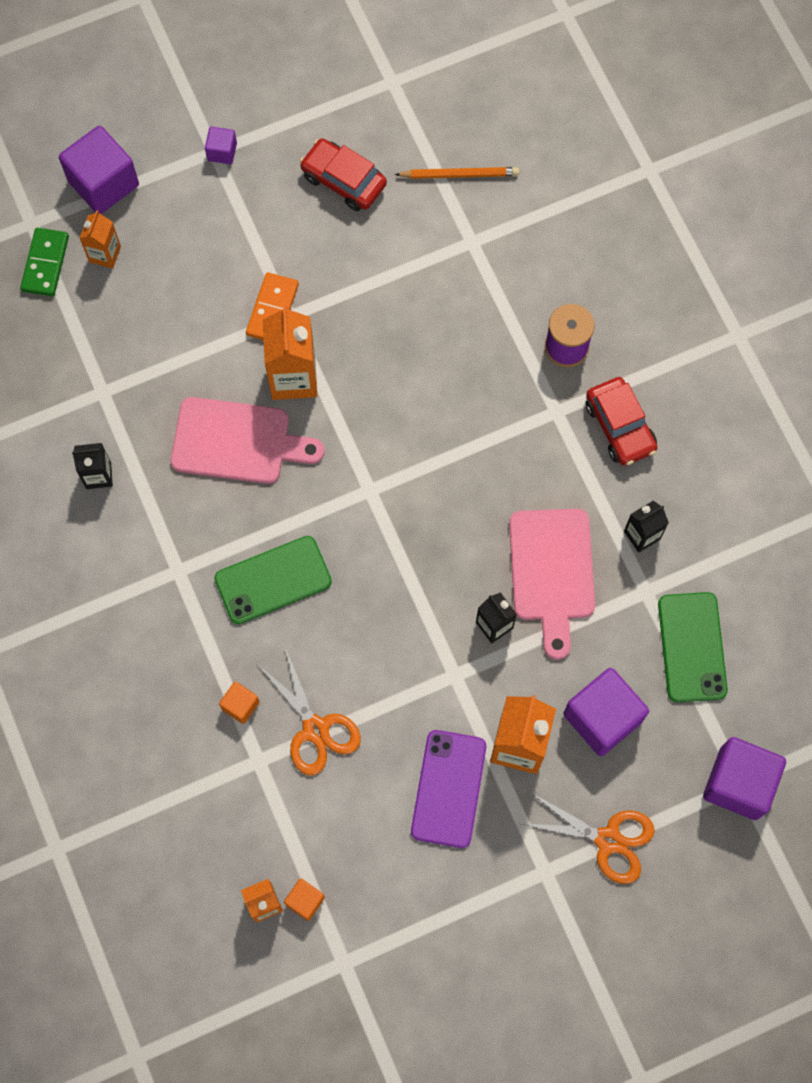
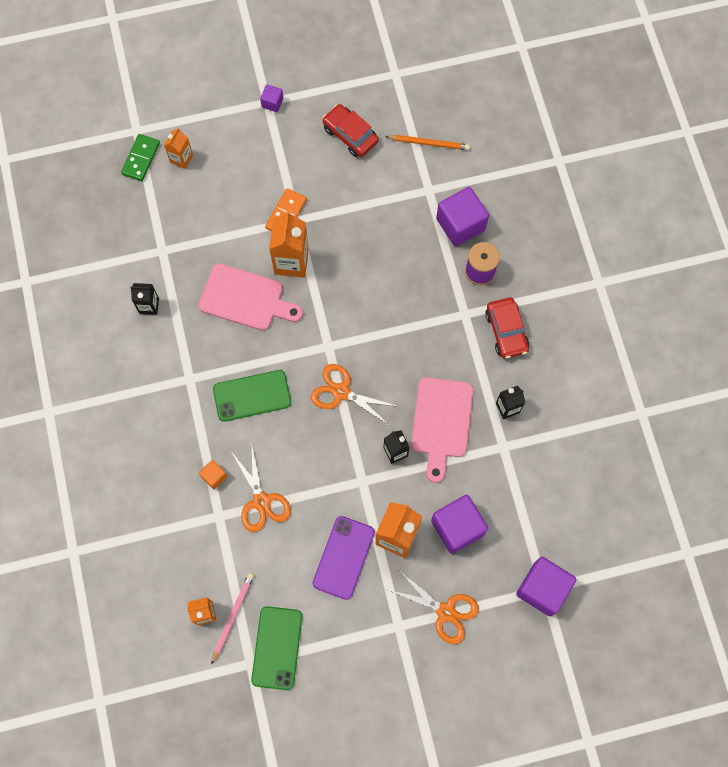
camera: 10 degrees right, 0 degrees up
purple cube [59,126,139,214] -> purple cube moved to [436,187,489,246]
orange cube [284,879,325,921] -> pink pencil [211,573,254,665]
green phone [658,592,728,702] -> green phone moved to [251,606,302,690]
none -> orange scissors [311,364,399,425]

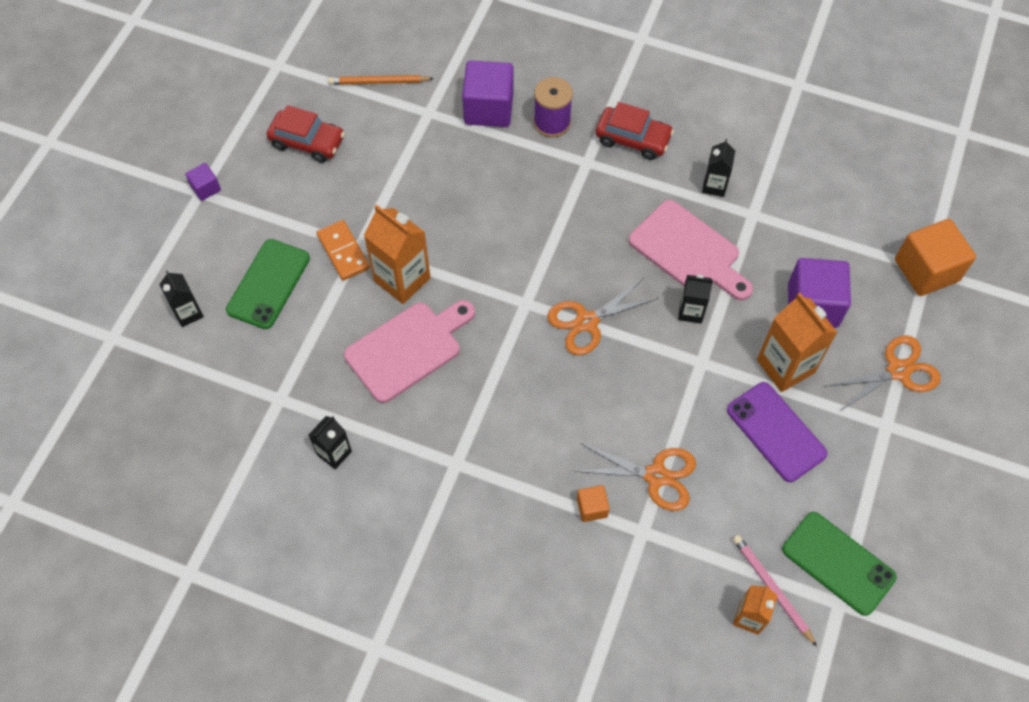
camera: 55 degrees left, 10 degrees down
green domino [121,134,160,181] -> none
orange carton [164,128,193,169] -> black carton [159,271,204,327]
green phone [213,370,291,422] -> green phone moved to [226,239,310,329]
red car [322,104,379,157] -> red car turned 150 degrees counterclockwise [267,105,345,163]
orange pencil [385,135,470,150] -> orange pencil turned 135 degrees counterclockwise [328,75,434,85]
purple cube [516,557,576,616] -> orange cube [895,219,976,296]

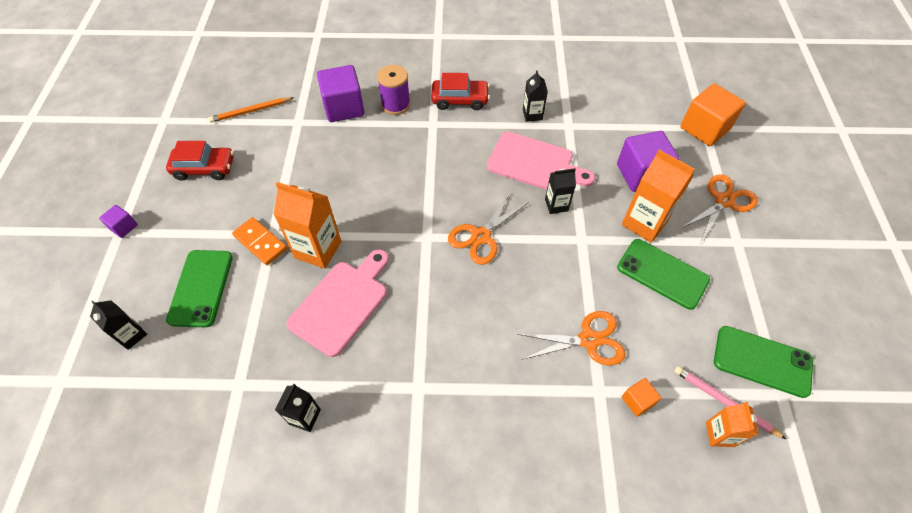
camera: 20 degrees left, 5 degrees down
orange cube [577,485,610,522] -> orange cube moved to [622,378,661,417]
purple phone [727,382,828,482] -> green phone [617,239,710,310]

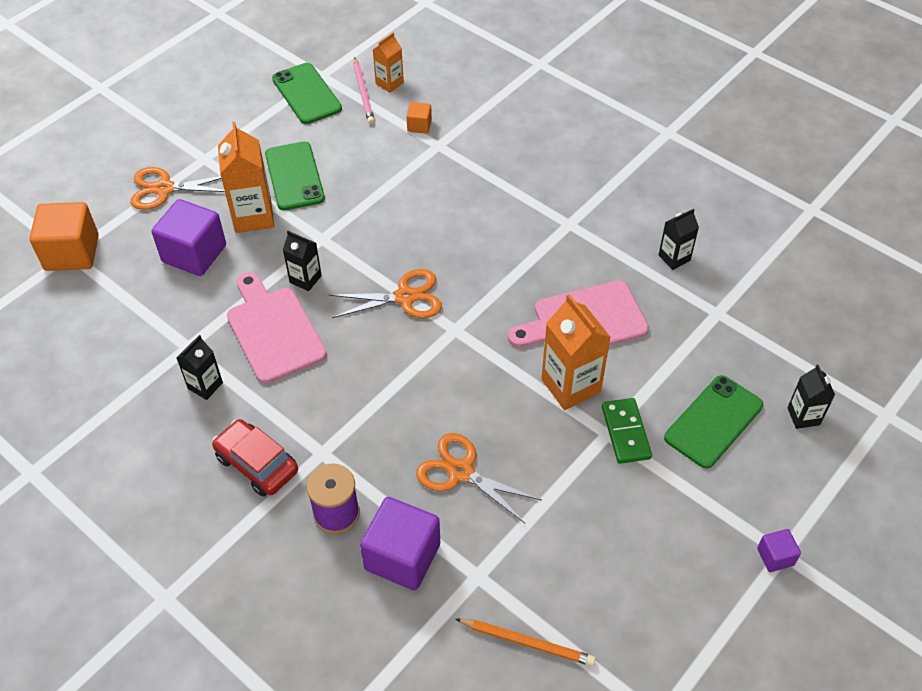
camera: 140 degrees left, 5 degrees down
red car [166,141,234,181] -> none
orange domino [232,217,287,265] -> green domino [602,398,652,464]
orange scissors [517,311,626,366] -> orange scissors moved to [416,433,542,524]

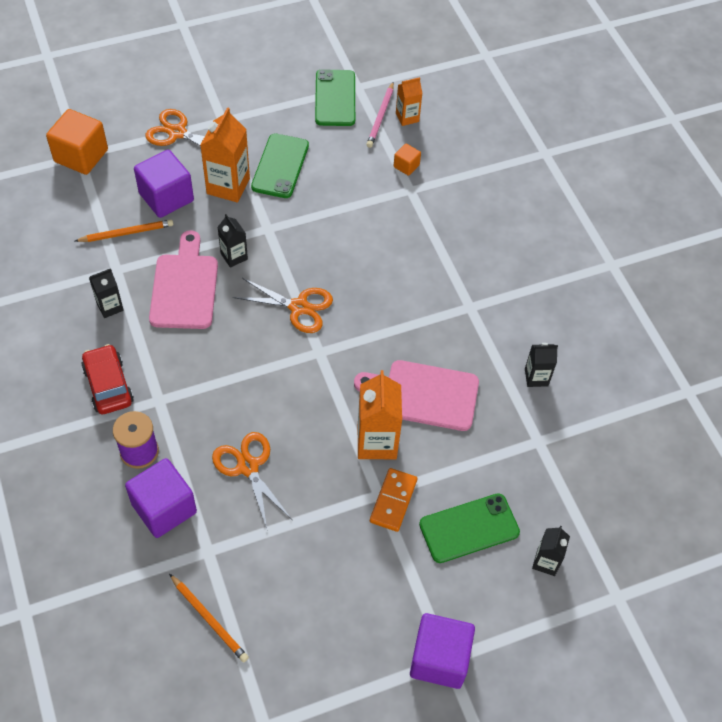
camera: 25 degrees right, 5 degrees up
green domino [602,398,652,464] -> orange domino [370,468,417,532]
purple cube [757,529,801,572] -> purple cube [410,613,475,689], size x2.05
none -> orange pencil [75,219,173,242]

